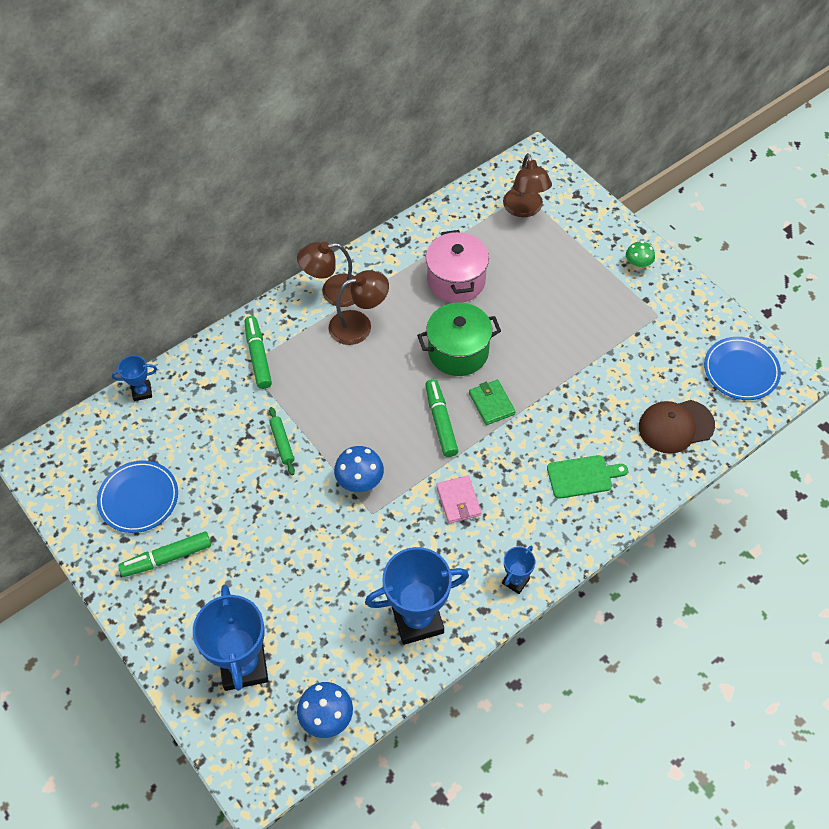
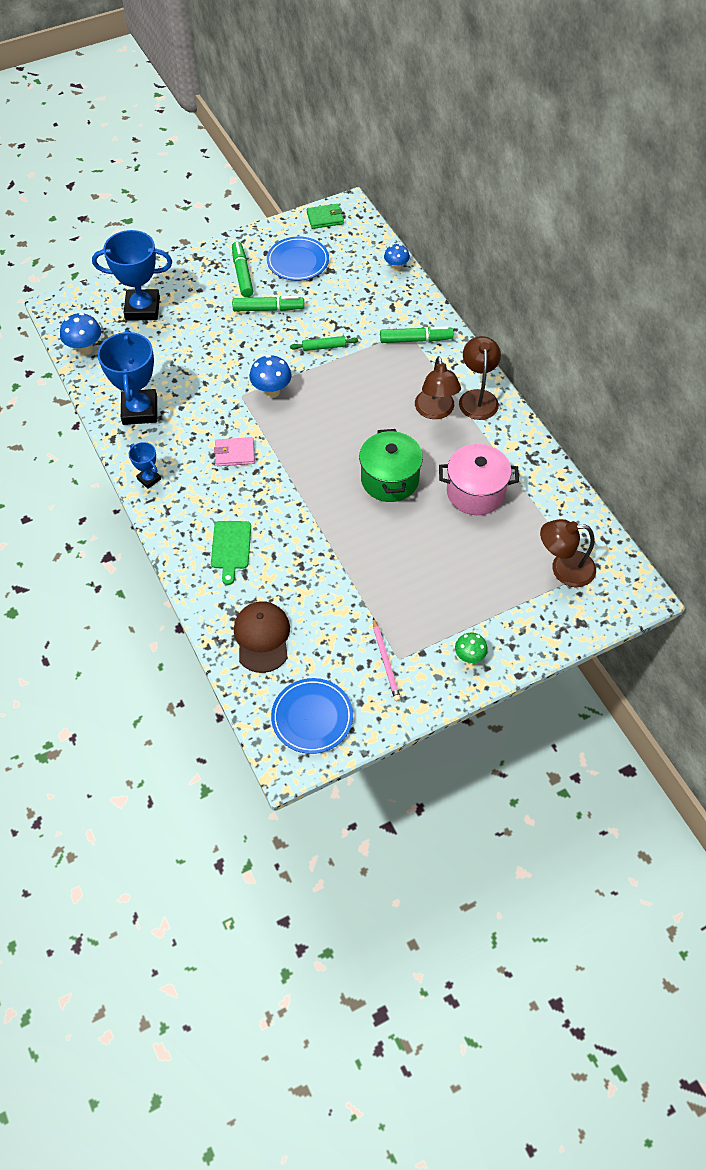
camera: 100 degrees right, 0 degrees up
blue trophy [112,355,157,401] -> blue mushroom [384,244,410,271]
green marker [425,379,458,457] -> green marker moved to [232,296,304,311]
green wallet [469,380,516,425] -> green wallet moved to [307,204,344,229]
none -> pink pencil [373,618,401,701]

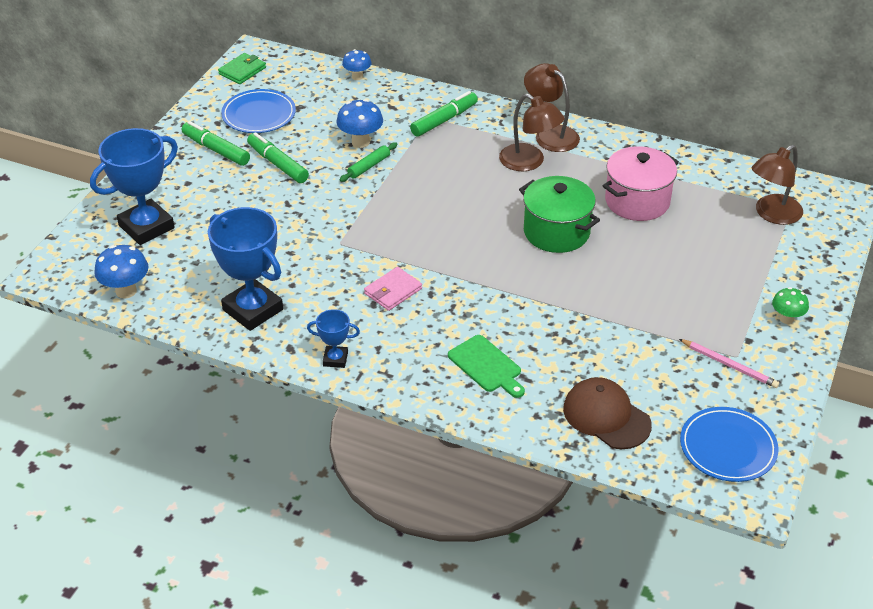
camera: 40 degrees left, 15 degrees down
green marker [232,296,304,311] -> green marker turned 90 degrees counterclockwise [247,132,309,183]
blue mushroom [249,355,292,398] -> blue mushroom moved to [337,99,383,148]

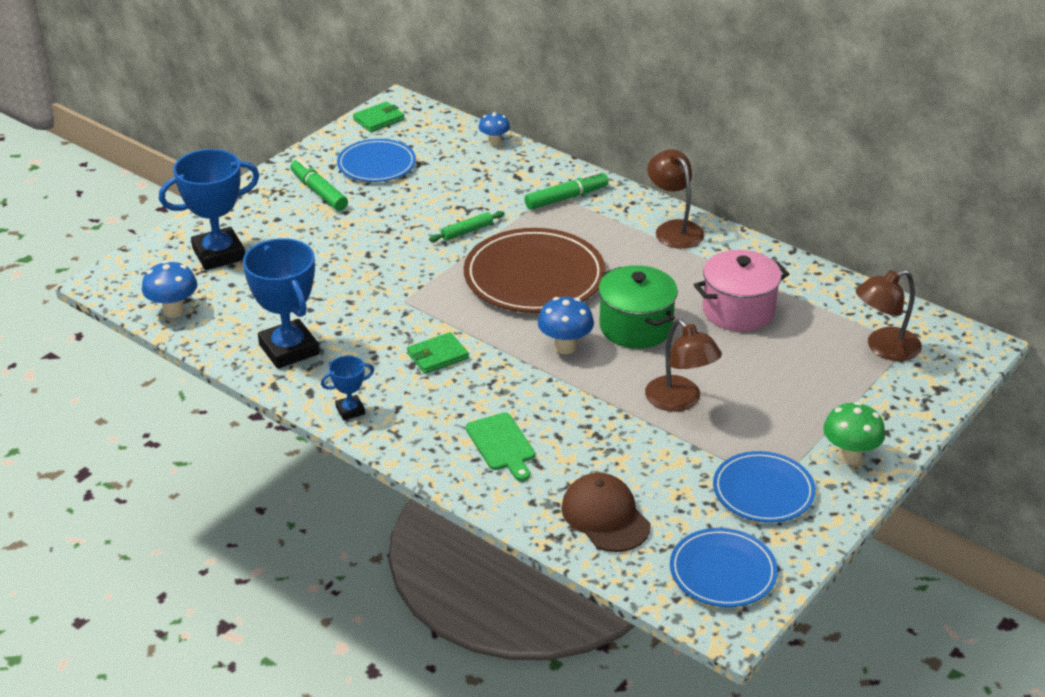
camera: 15 degrees right, 5 degrees down
green marker [247,132,309,183] -> none
blue trophy [307,309,360,368] -> blue trophy turned 45 degrees counterclockwise [321,355,374,420]
blue mushroom [337,99,383,148] -> blue mushroom moved to [538,297,594,354]
pink wallet [364,267,422,311] -> green wallet [407,332,469,374]
brown lamp [499,94,565,171] -> brown lamp moved to [645,319,722,412]
pink pencil [679,339,779,388] -> blue plate [713,451,816,523]
green mushroom [772,287,809,324] -> green mushroom [823,402,885,465], size x1.50
none -> brown plate [464,228,606,313]

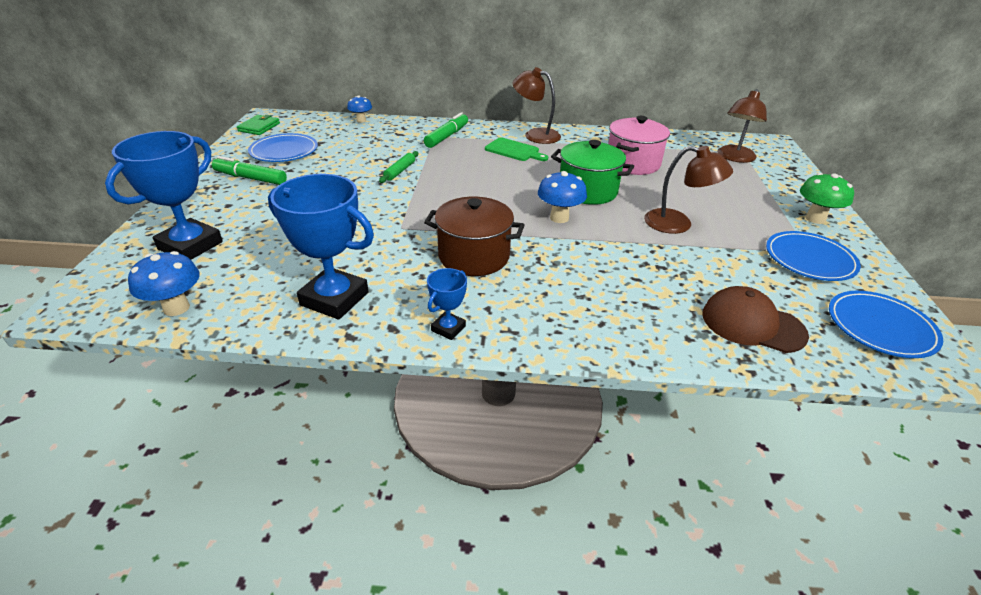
camera: 35 degrees left, 0 degrees up
green wallet [407,332,469,374] -> brown pot [424,197,525,276]
brown plate [464,228,606,313] -> none
green cutting board [466,412,535,481] -> green cutting board moved to [485,137,548,161]

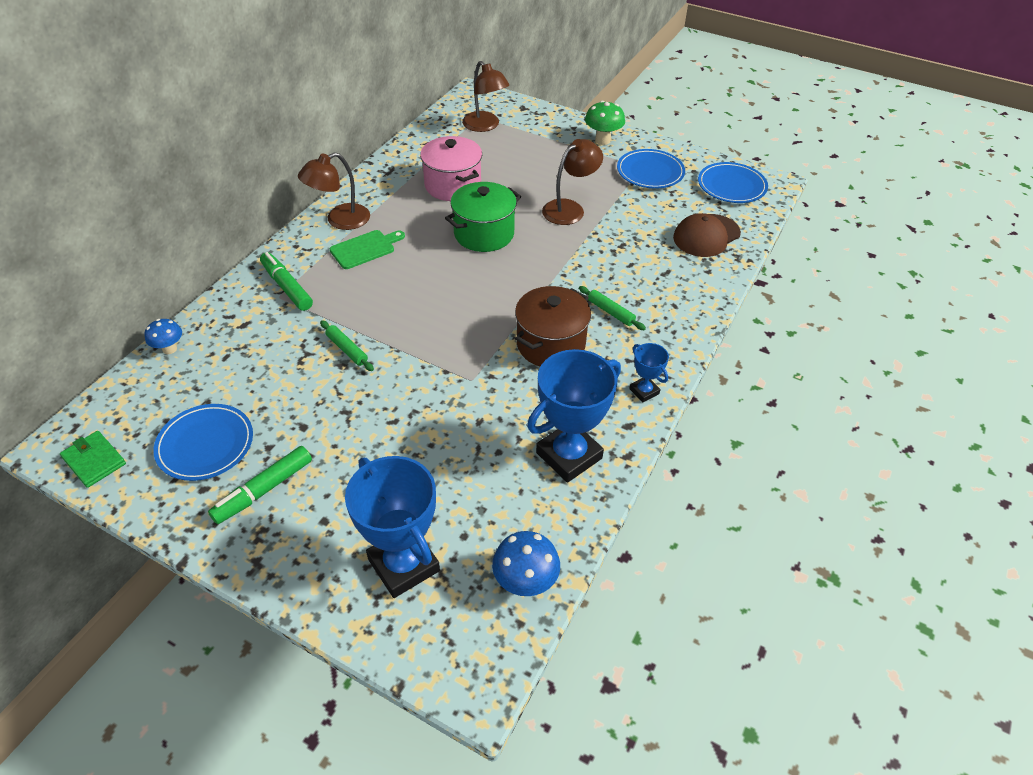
camera: 65 degrees left, 10 degrees up
blue mushroom [538,171,587,223] -> none
none -> green rolling pin [579,286,646,330]

